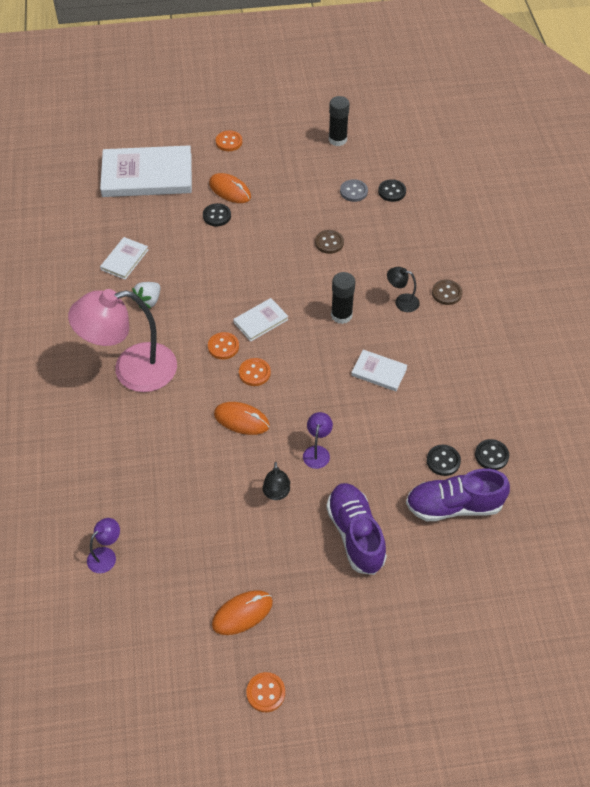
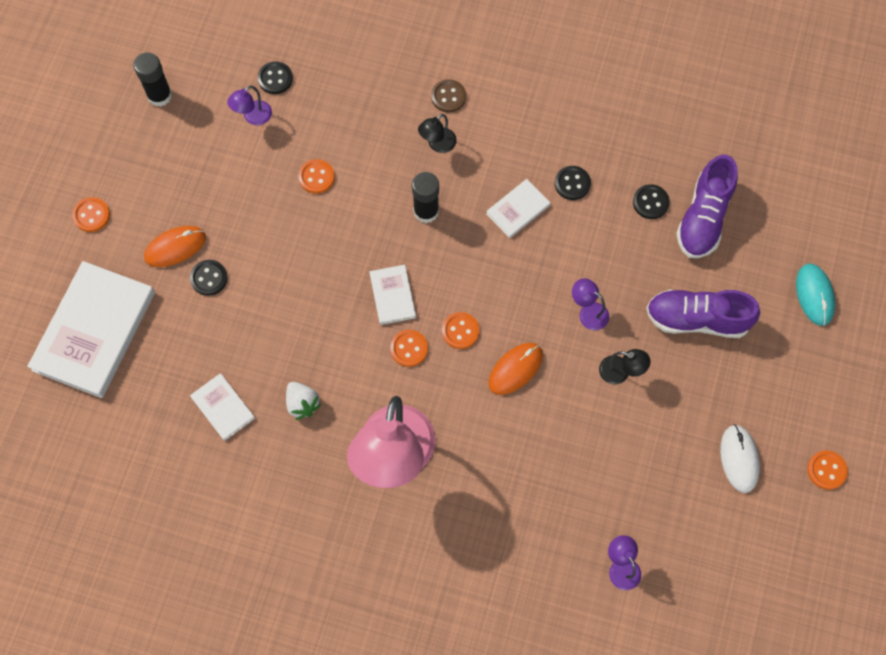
camera: 65 degrees left, 15 degrees up
orange mouse [212,590,273,635] -> white mouse [720,424,760,493]
brown button [315,230,344,254] -> orange button [298,159,335,194]
grey button [340,179,368,202] -> purple lamp [227,85,272,125]
black button [475,439,509,470] -> black button moved to [555,166,591,200]
none -> turquoise mouse [796,264,835,326]

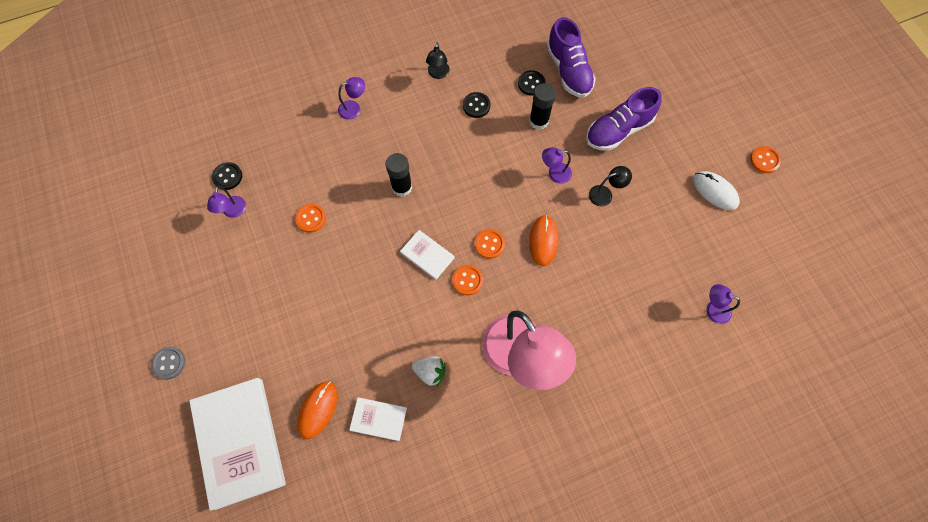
camera: 40 degrees left, 0 degrees up
orange button [72,197,110,232] -> grey button [151,347,185,380]
black glue stick [133,52,172,107] -> black glue stick moved to [529,83,556,130]
orange mouse [144,226,206,267] -> orange mouse moved to [297,381,337,439]
black button [190,260,227,296] -> none
black lamp [418,114,457,153] -> black lamp moved to [426,42,450,79]
brown button [431,79,466,112] -> purple lamp [338,77,365,120]
white book [486,179,550,238] -> none
turquoise mouse [796,264,835,326] -> none

